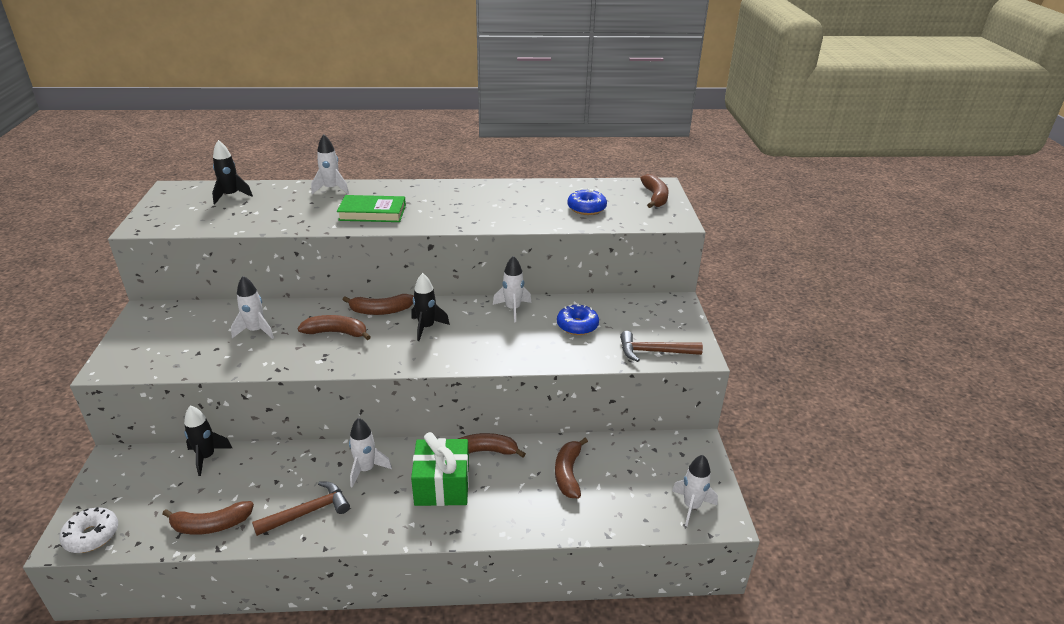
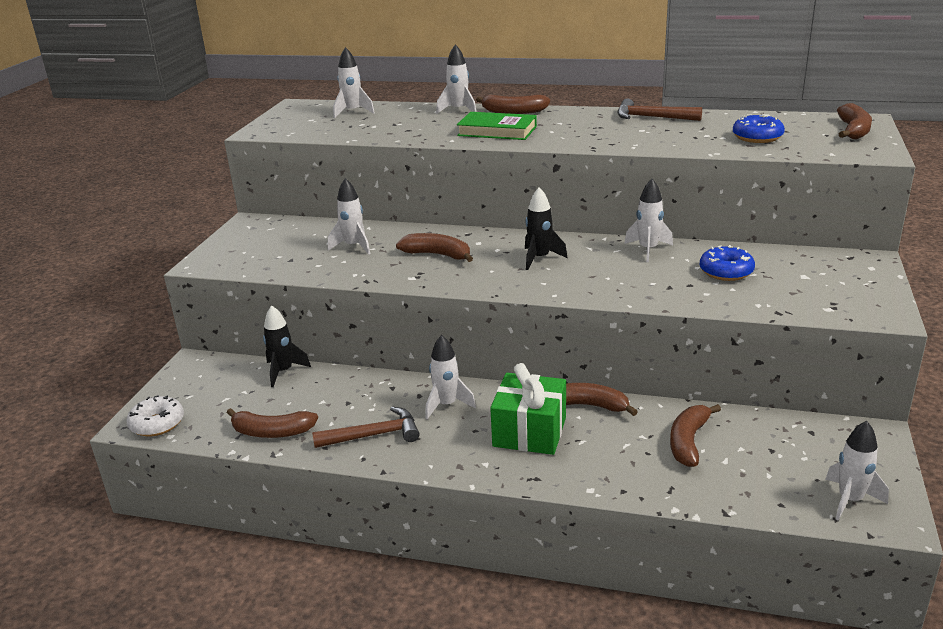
camera: 20 degrees right, 5 degrees down
black rocket [212,140,253,204] -> white rocket [333,47,375,118]
brown banana [343,294,414,315] -> brown banana moved to [476,95,550,114]
brown hammer [620,331,703,362] -> brown hammer moved to [618,99,702,121]

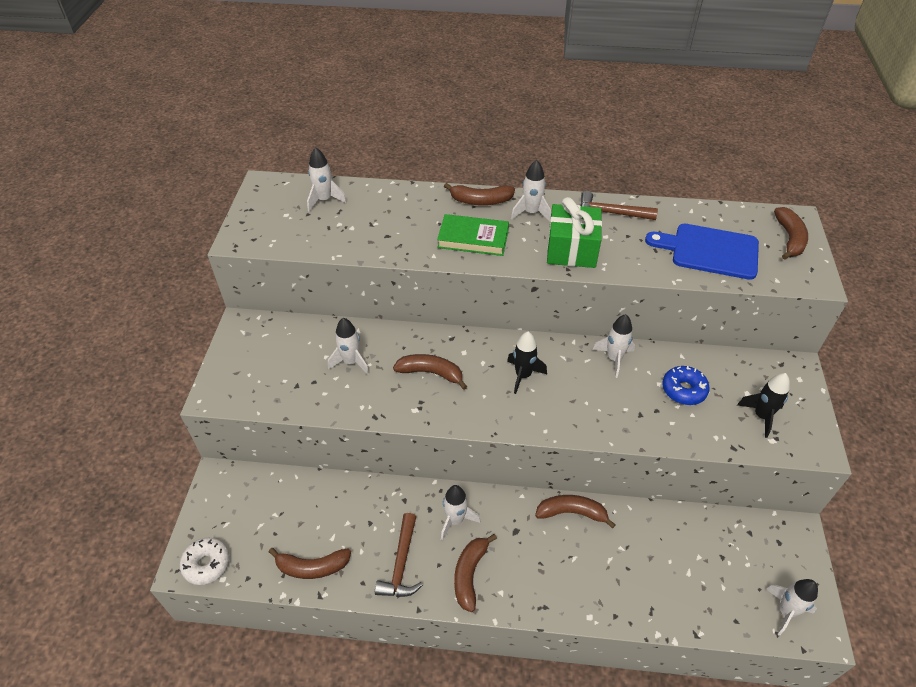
camera: 10 degrees left, 20 degrees up
black rocket [263,305,311,387] -> black rocket moved to [737,373,790,438]
brown hammer [312,406,420,448] -> brown hammer turned 120 degrees clockwise [375,513,423,597]
white rocket [436,44,476,114] -> white rocket moved to [511,160,551,221]
green gift [490,363,566,455] -> green gift moved to [547,197,602,268]
brown banana [670,404,721,467] -> brown banana moved to [454,534,497,612]
blue donut [733,114,785,143] -> blue cutting board [645,224,759,280]

